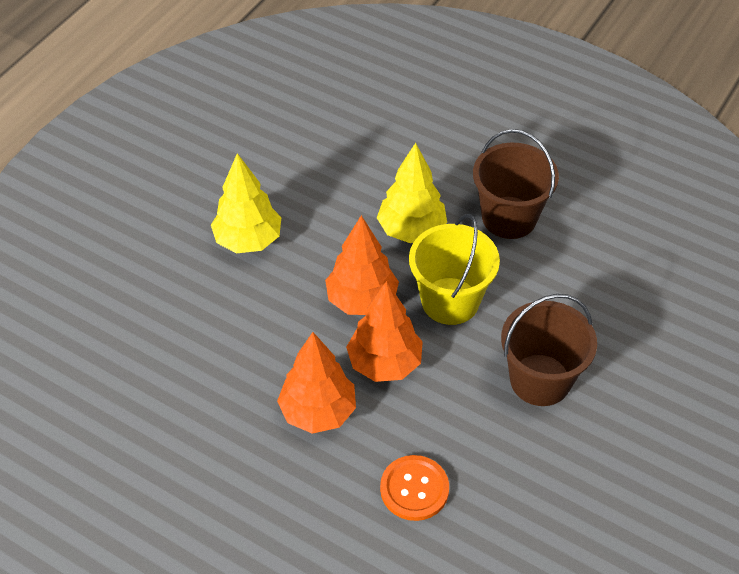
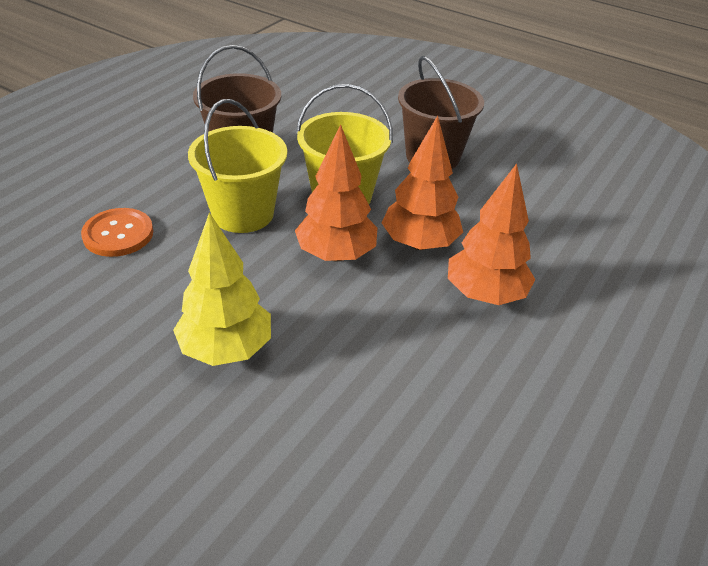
camera: 90 degrees left, 10 degrees down
yellow tree [377,143,447,243] -> yellow bucket [188,99,287,233]
orange button [380,455,449,521] -> orange button moved to [81,208,153,257]

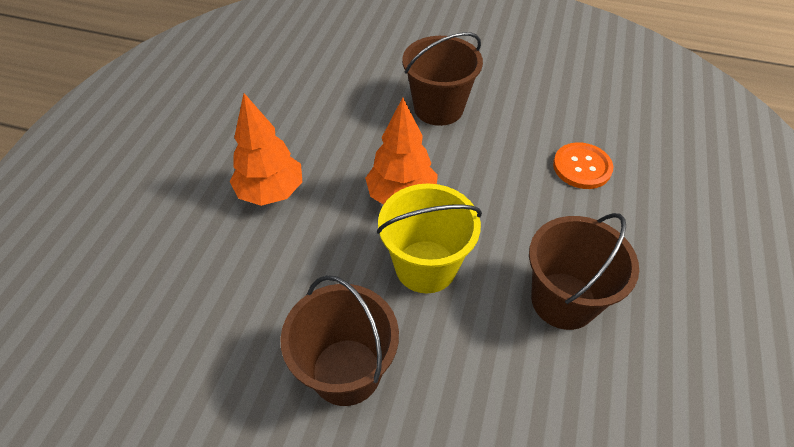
camera: 165 degrees right, 10 degrees up
yellow tree [173,212,271,366] -> brown bucket [402,32,483,126]
yellow bucket [188,99,287,233] -> none
orange tree [382,116,463,250] -> none

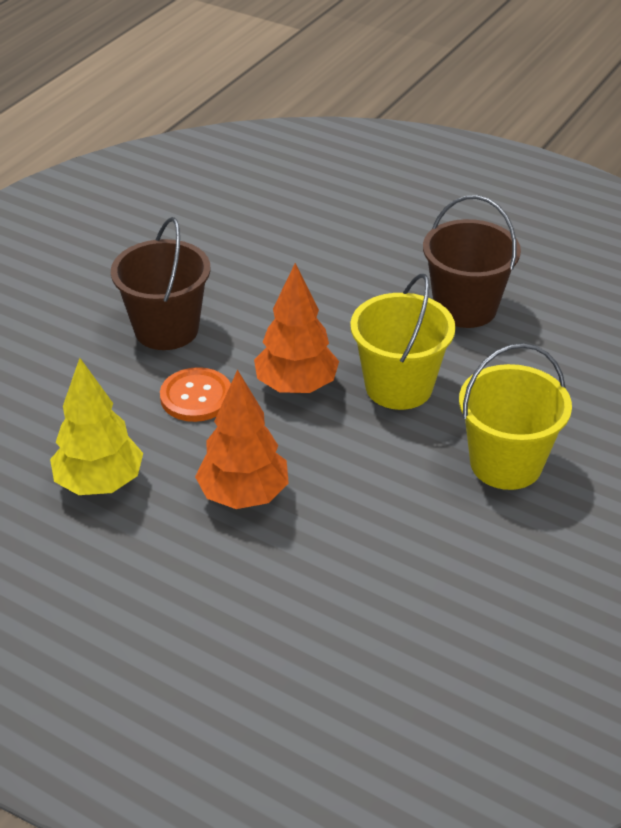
camera: 75 degrees left, 10 degrees down
brown bucket [280,275,399,406] -> yellow bucket [459,343,572,490]
orange button [553,142,613,189] -> orange button moved to [160,367,231,422]
none -> yellow tree [50,358,143,495]

